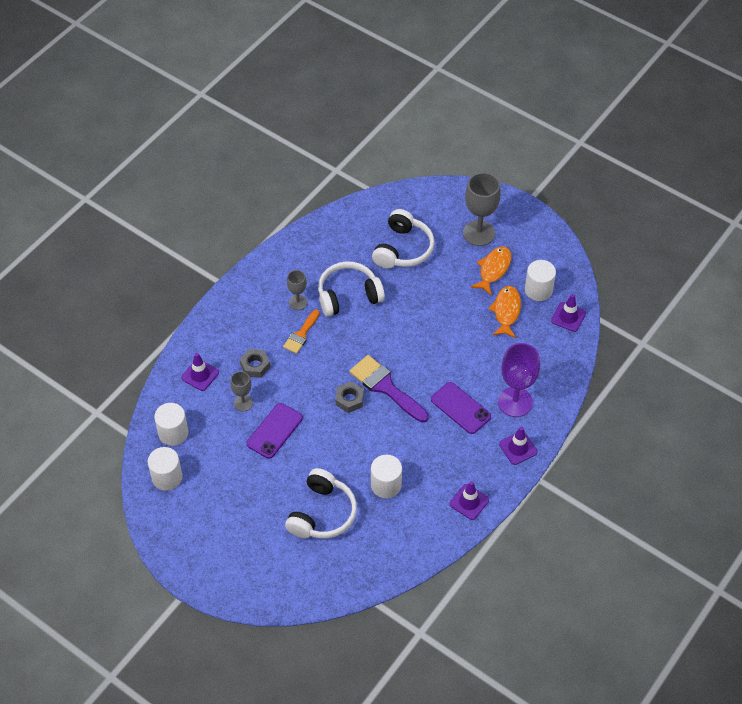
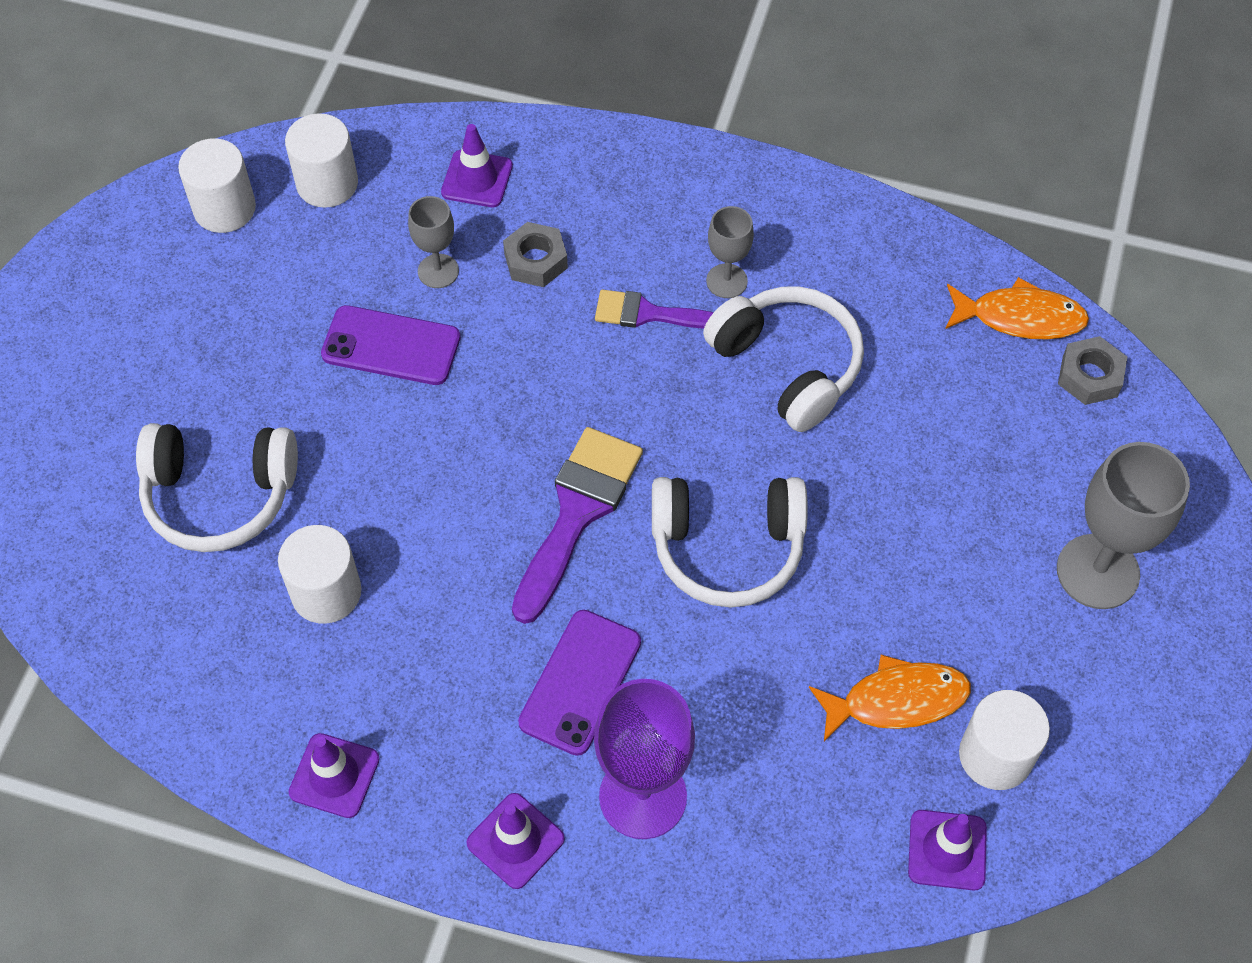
camera: 70 degrees right, 5 degrees up
orange brush [283,309,320,354] -> purple brush [595,290,714,329]
grey nut [336,381,364,413] -> grey nut moved to [1058,336,1127,405]
white headphones [372,209,435,268] -> white headphones moved to [652,477,808,607]
orange fish [471,246,512,296] -> orange fish moved to [945,277,1089,340]

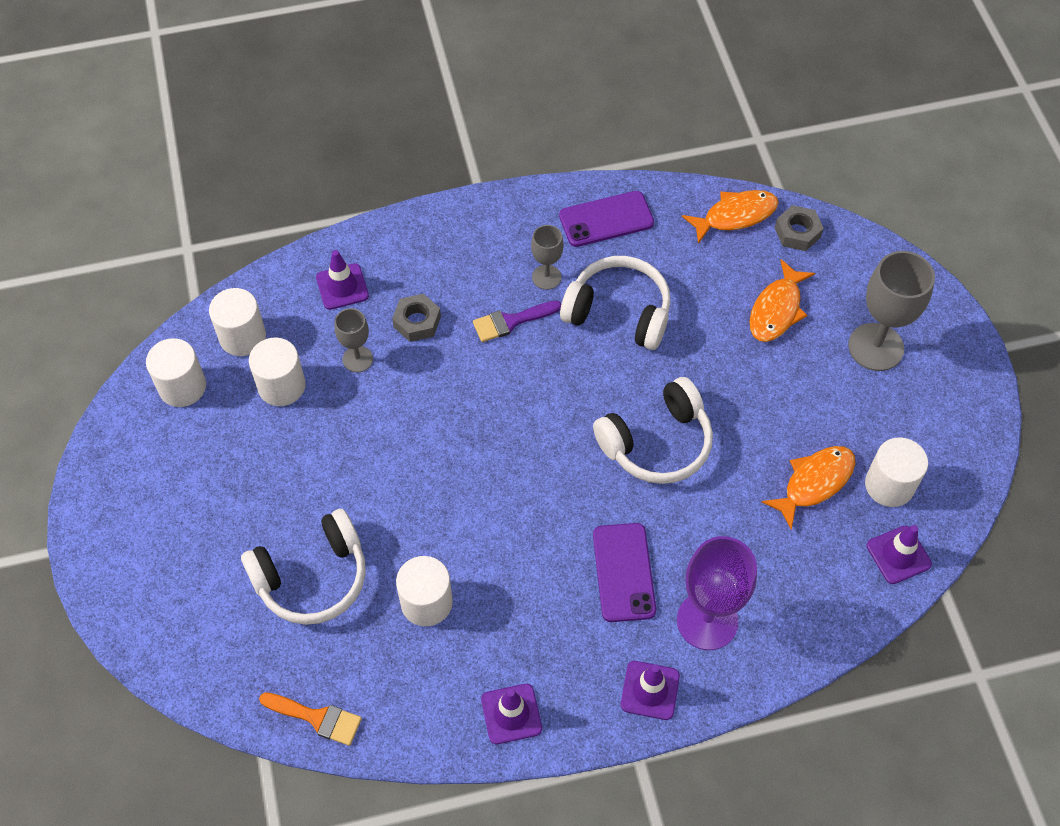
camera: 30 degrees left, 0 degrees up
purple phone [321,305,461,385] -> purple phone moved to [559,191,654,247]
purple brush [512,427,643,624] -> none
none -> white cylinder [249,338,306,406]
none -> orange brush [259,692,362,746]
none -> orange fish [749,259,815,342]

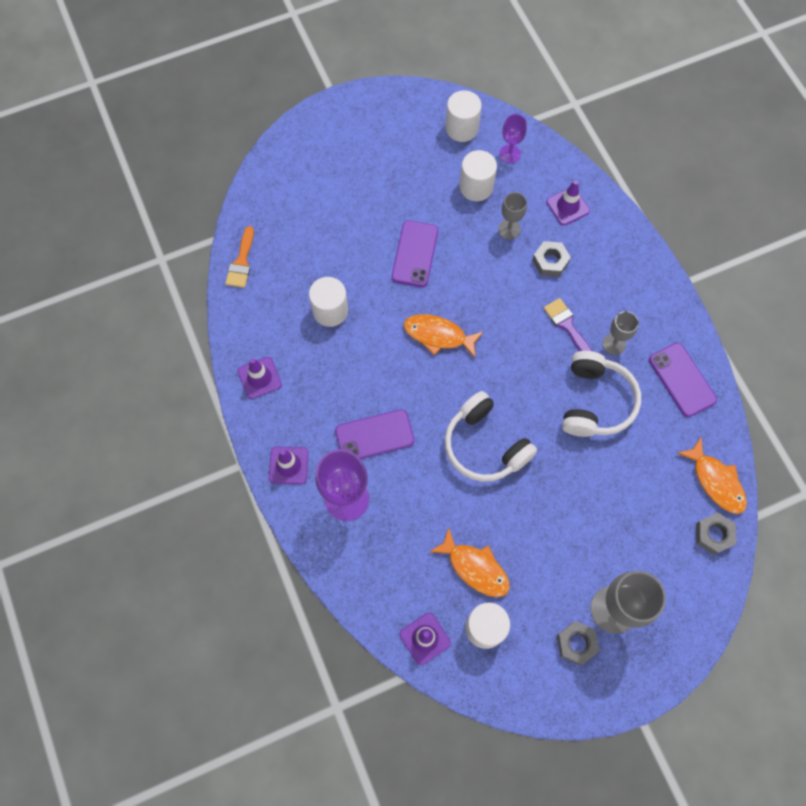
camera: 80 degrees right, 10 degrees up
white cylinder [209,288,266,356] -> purple goblet [499,114,527,164]
white headphones [241,509,366,625] -> none
orange fish [749,259,815,342] -> orange fish moved to [404,314,483,358]
none -> purple phone [392,220,438,287]
none -> grey nut [557,621,599,665]

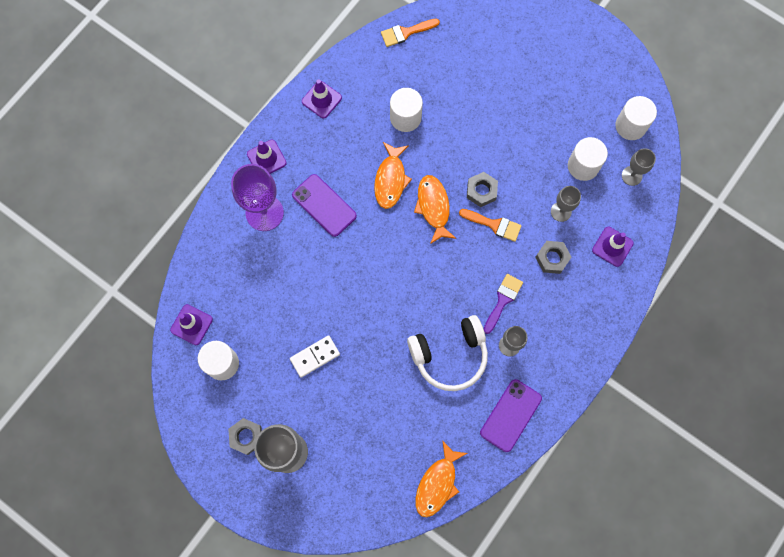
camera: 60 degrees right, 5 degrees up
purple phone [392,220,438,287] -> none
orange fish [429,528,510,597] -> orange fish moved to [374,142,412,209]
white headphones [445,391,537,482] -> none
purple goblet [499,114,527,164] -> grey goblet [622,148,656,186]
grey nut [696,512,736,555] -> grey nut moved to [467,172,498,207]
none -> white domino [290,335,340,378]
none -> orange brush [459,209,522,242]

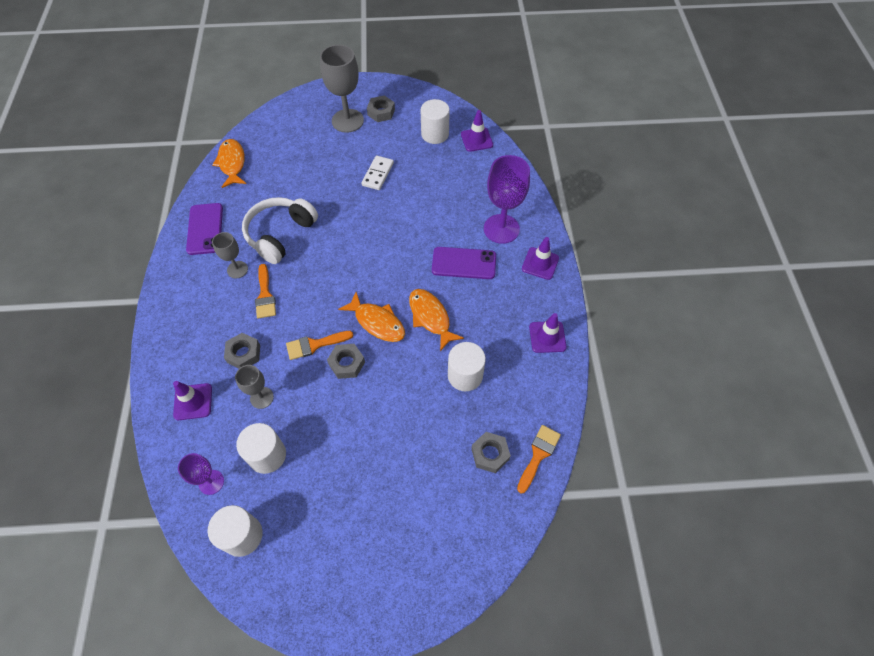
camera: 140 degrees right, 15 degrees down
purple brush [484,274,523,334] -> orange brush [255,264,276,318]
grey goblet [622,148,656,186] -> purple goblet [178,453,224,495]
none -> grey nut [471,432,511,473]

